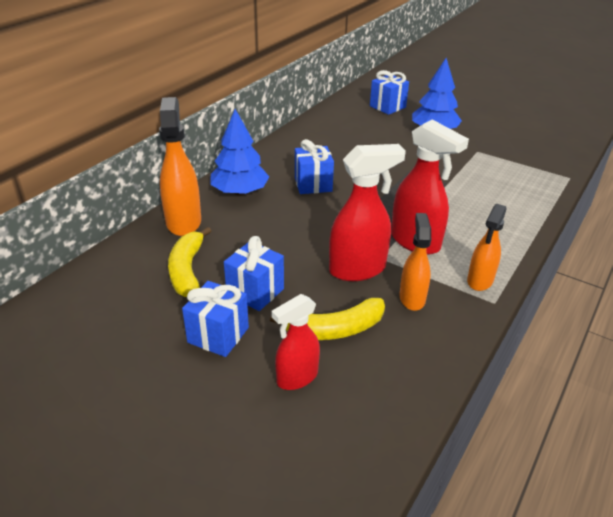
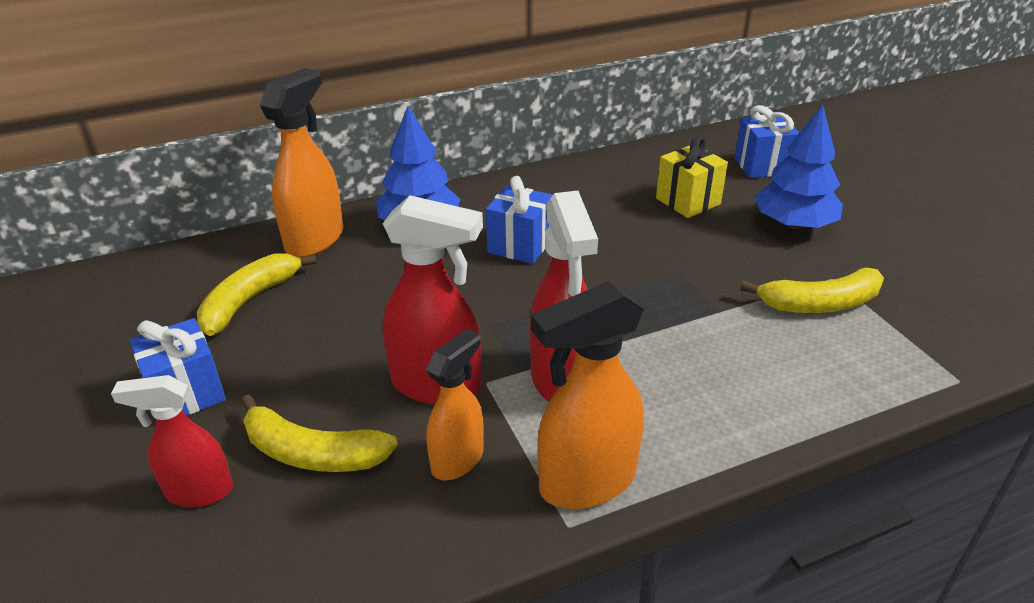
camera: 35 degrees right, 0 degrees up
blue gift [224,236,284,311] -> none
orange spray bottle [467,204,506,291] -> orange spray bottle [531,281,644,509], size x1.57
none -> yellow gift [656,136,728,218]
none -> yellow banana [741,267,884,313]

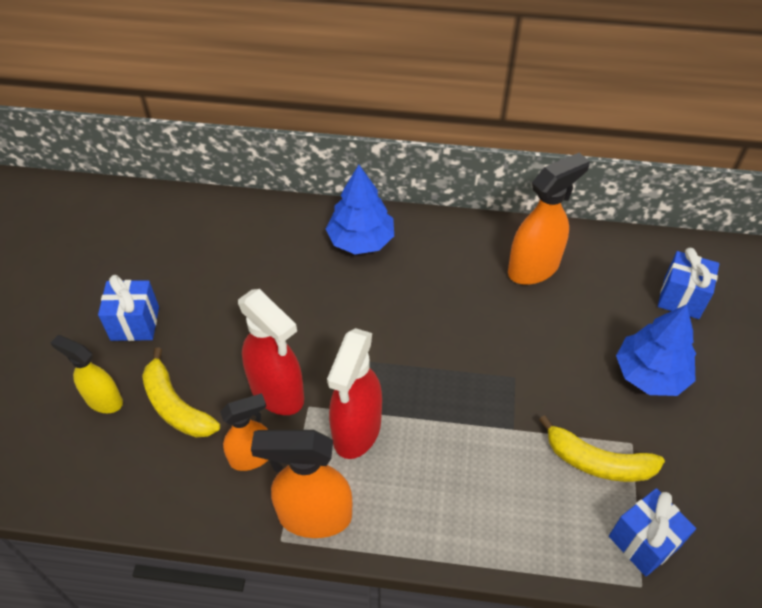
camera: 30 degrees right, 15 degrees up
red spray bottle [111,375,233,507] -> yellow spray bottle [51,335,123,413]
yellow banana [197,253,317,336] -> none
orange spray bottle [260,68,343,258] -> orange spray bottle moved to [508,153,590,285]
blue gift [486,176,553,264] -> blue gift moved to [609,488,696,576]
yellow gift [656,136,728,218] -> none

